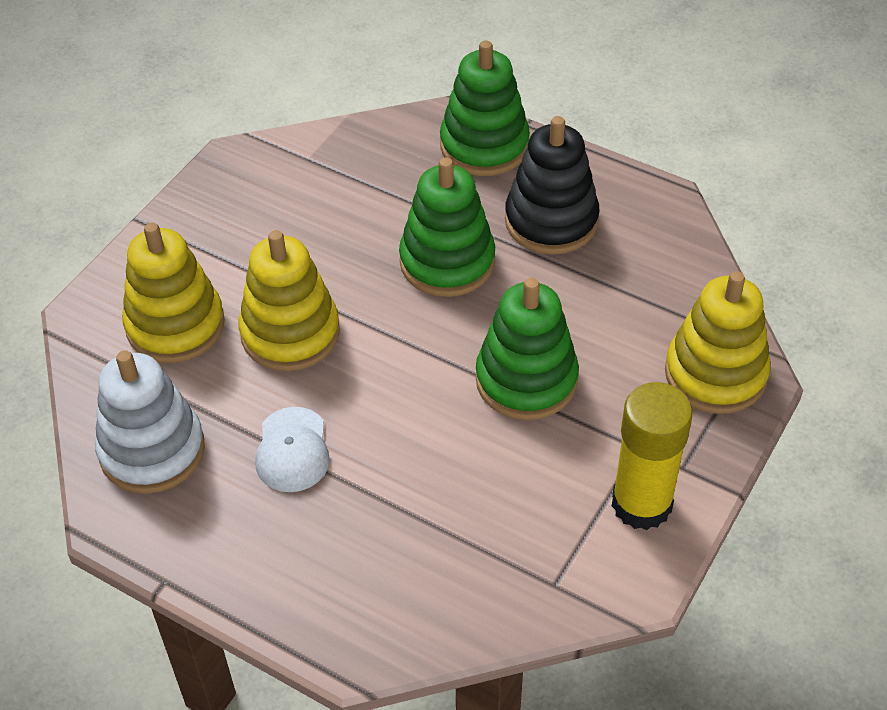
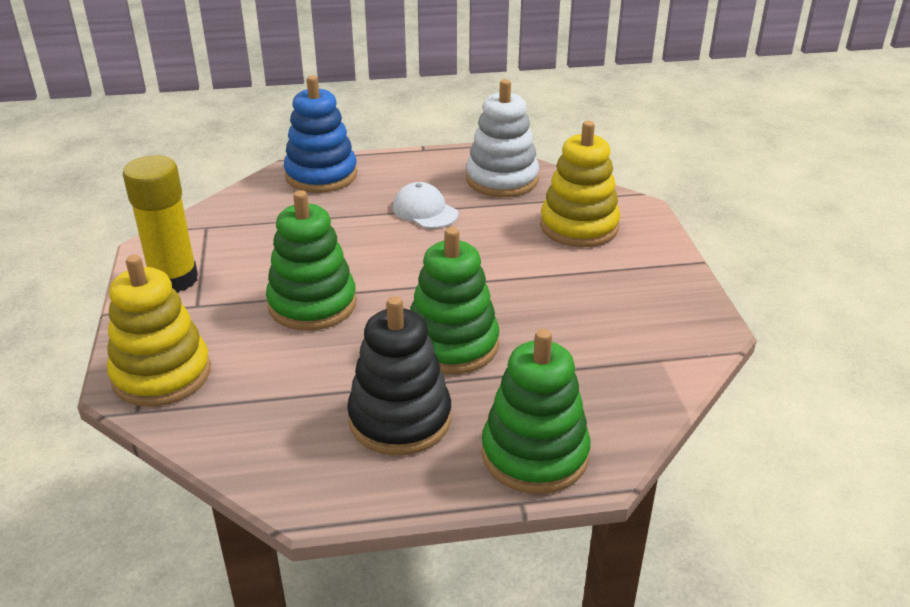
camera: 140 degrees right, 15 degrees down
yellow stacking toy [238,230,340,371] -> none
none -> blue stacking toy [284,75,357,193]

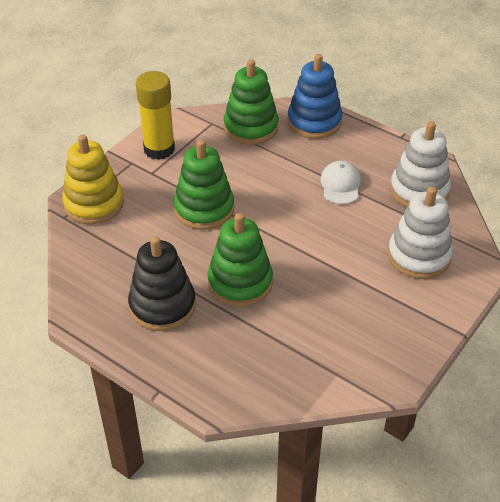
camera: 45 degrees right, 10 degrees up
green stacking toy [481,329,591,494] -> green stacking toy moved to [224,59,279,145]
yellow stacking toy [540,121,620,247] -> white stacking toy [388,186,453,279]

